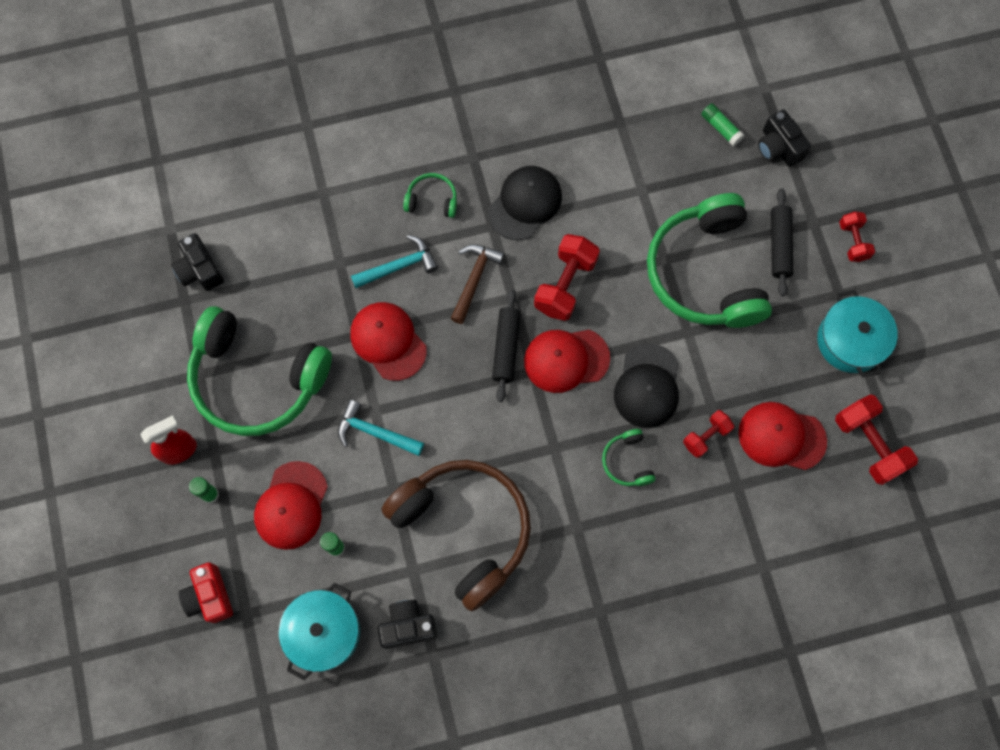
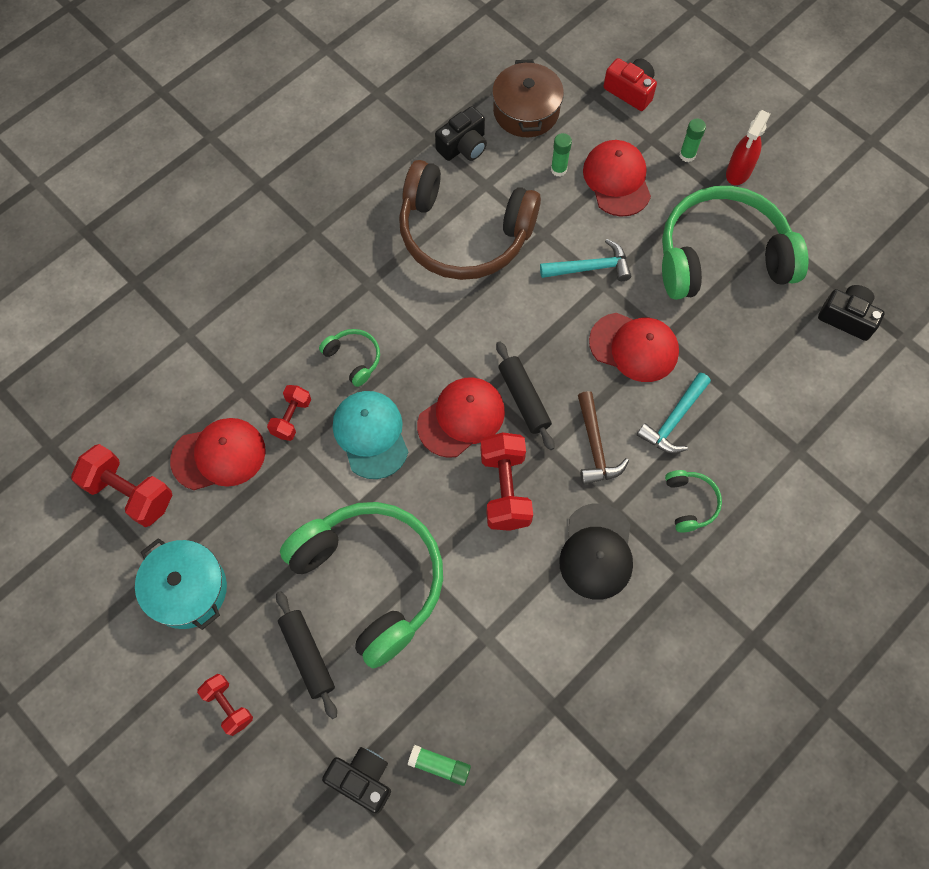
camera: 150 degrees right, 5 degrees down
turquoise pot [279,583,360,680] -> brown pot [492,59,564,137]
green headphones [403,173,457,218] -> green headphones turned 75 degrees counterclockwise [665,470,722,533]
black cap [614,343,679,428] -> turquoise cap [333,391,408,479]

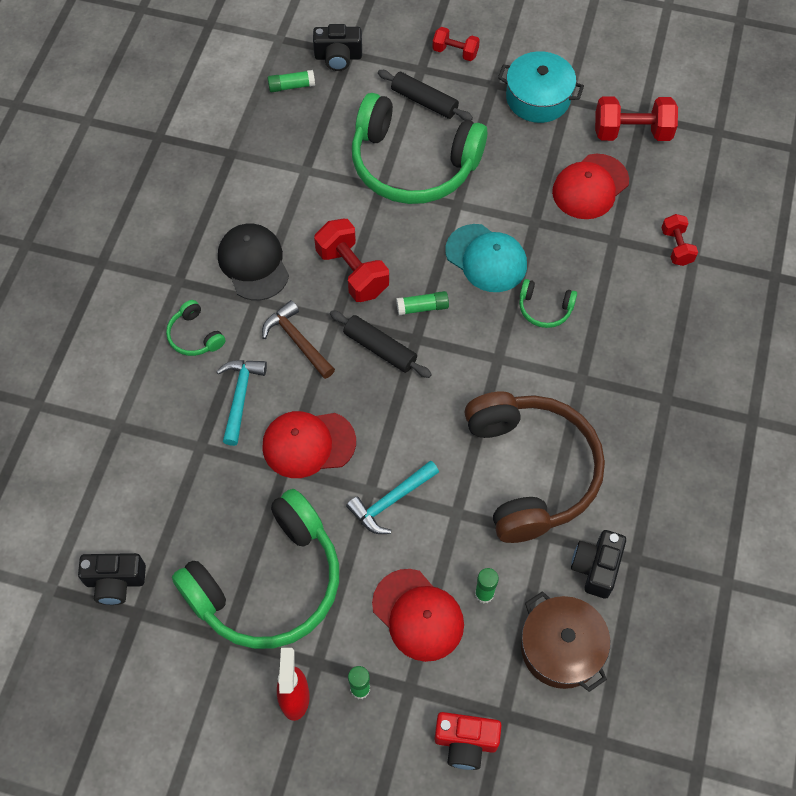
camera: 150 degrees right, 5 degrees down
red dumbbell [267,385,311,441] -> red dumbbell moved to [661,214,698,266]
brown headphones [399,160,541,280] -> brown headphones turned 90 degrees clockwise [464,392,605,543]
red cap [417,377,505,458] -> green glue stick [396,291,449,315]

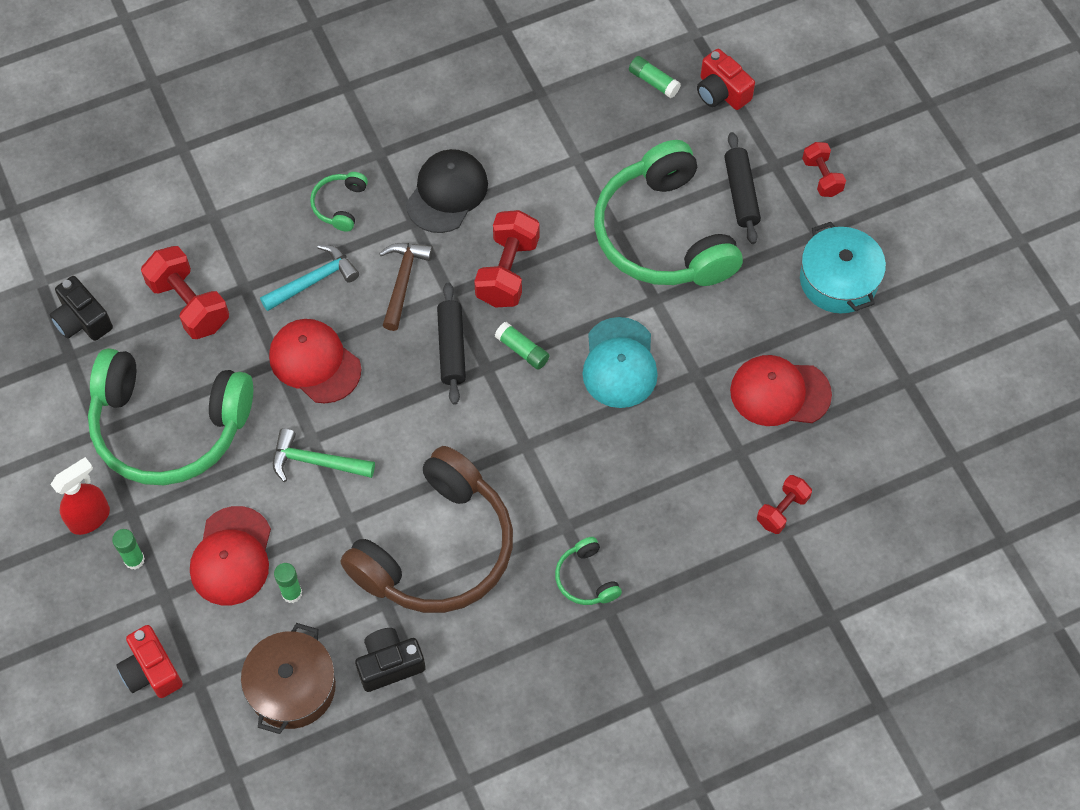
camera: 50 degrees right, 0 degrees up
black camera [313,24,362,71] -> red camera [697,49,755,110]
turquoise hammer [346,460,439,534] -> green hammer [273,428,375,482]
green headphones [519,279,577,328] -> green headphones moved to [555,537,622,605]
red dumbbell [595,97,678,141] -> red dumbbell moved to [141,246,229,339]

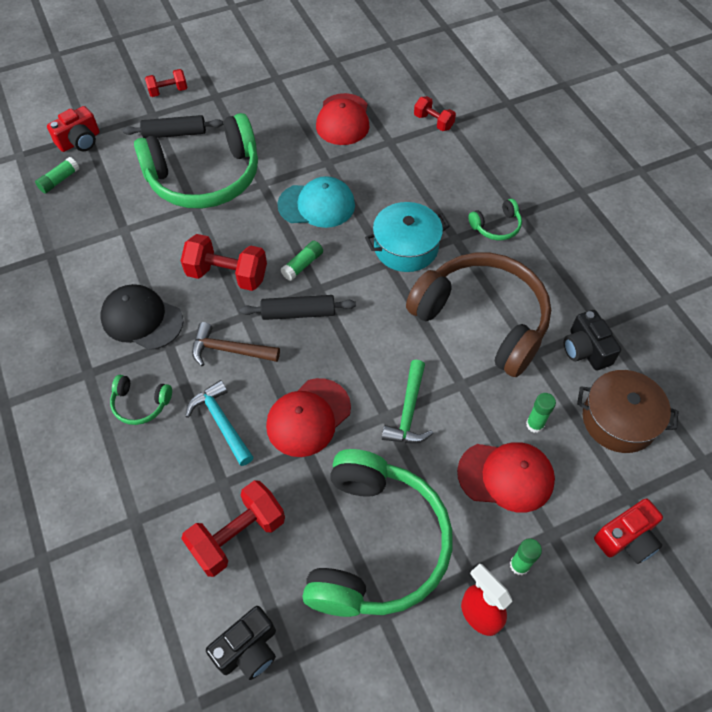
camera: 90 degrees left, 5 degrees down
turquoise pot [800,222,886,313] -> turquoise pot moved to [365,202,450,272]

